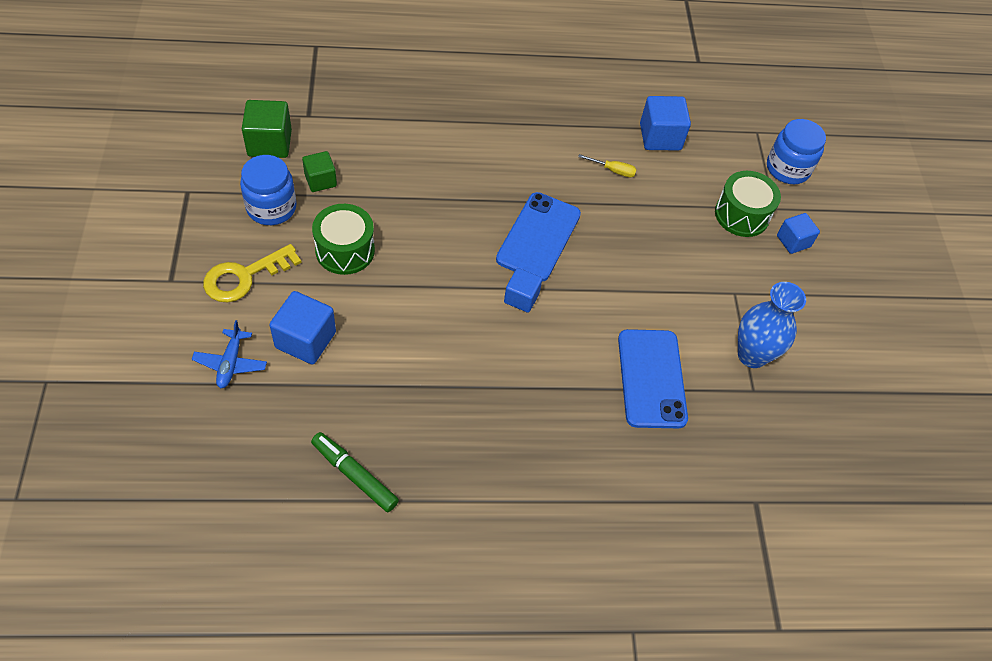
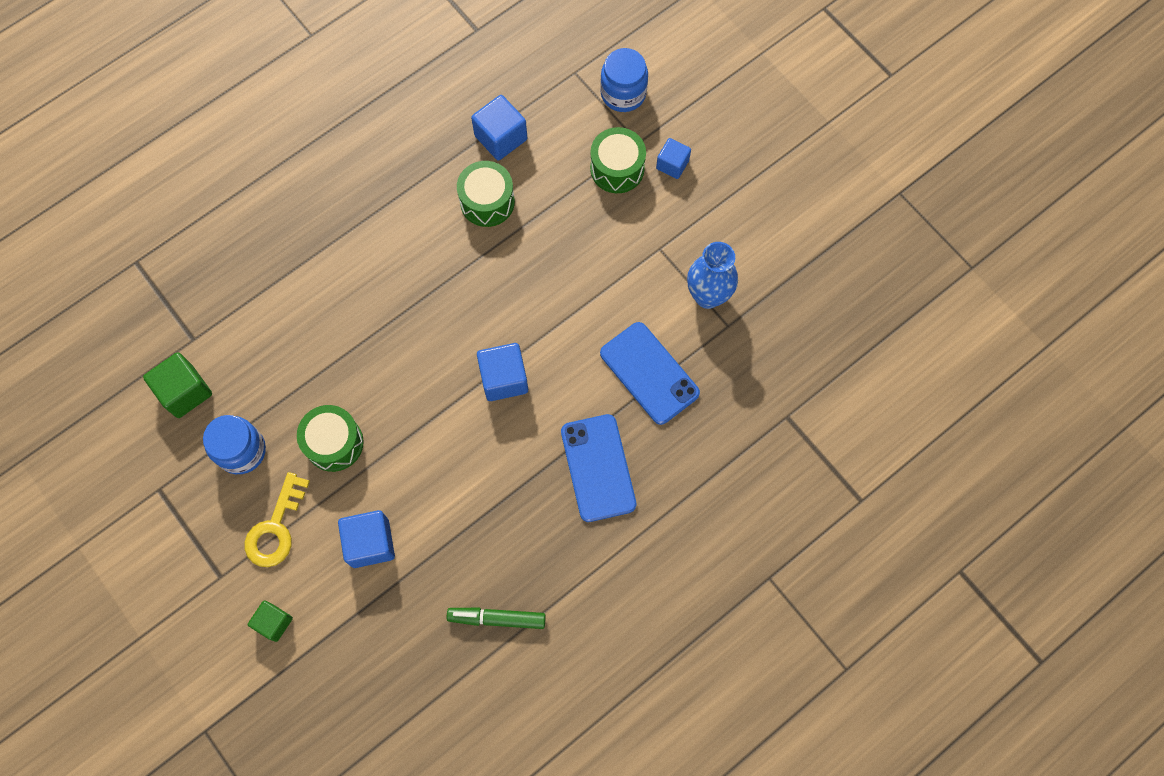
camera: 30 degrees left, 15 degrees up
blue plane [192,320,267,388] -> none
green cube [302,151,337,192] -> green cube moved to [248,600,293,642]
blue phone [496,192,581,282] -> blue phone moved to [561,414,636,522]
blue cube [504,268,542,313] -> blue cube [477,343,528,401], size x1.55
yellow screwdriver [578,154,637,177] -> green drum [457,161,515,227]

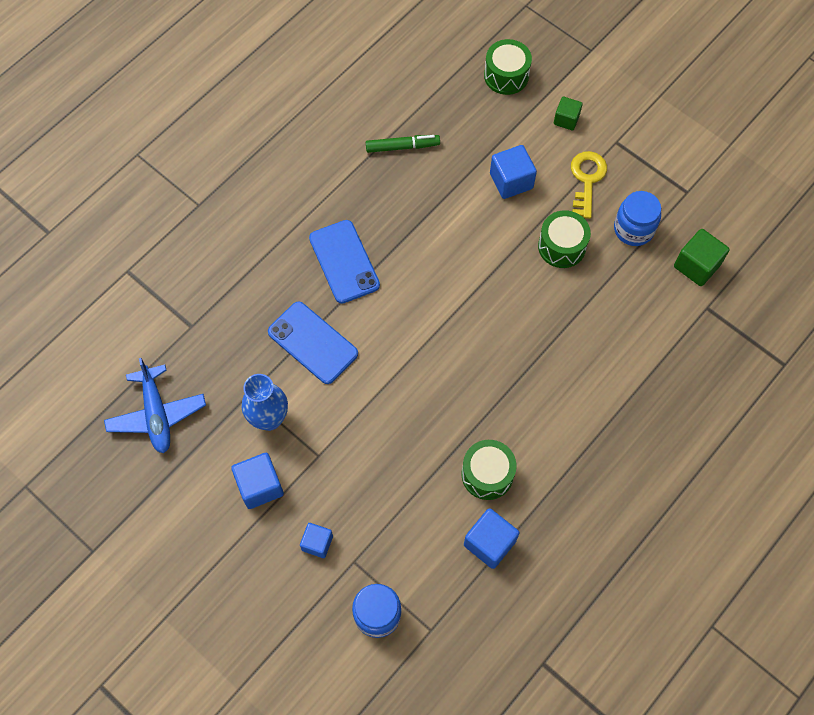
camera: 170 degrees right, 5 degrees down
blue cube [477,343,528,401] -> blue cube moved to [231,453,284,509]
green drum [590,127,646,193] -> green drum moved to [484,39,532,95]
none -> blue plane [104,358,206,453]

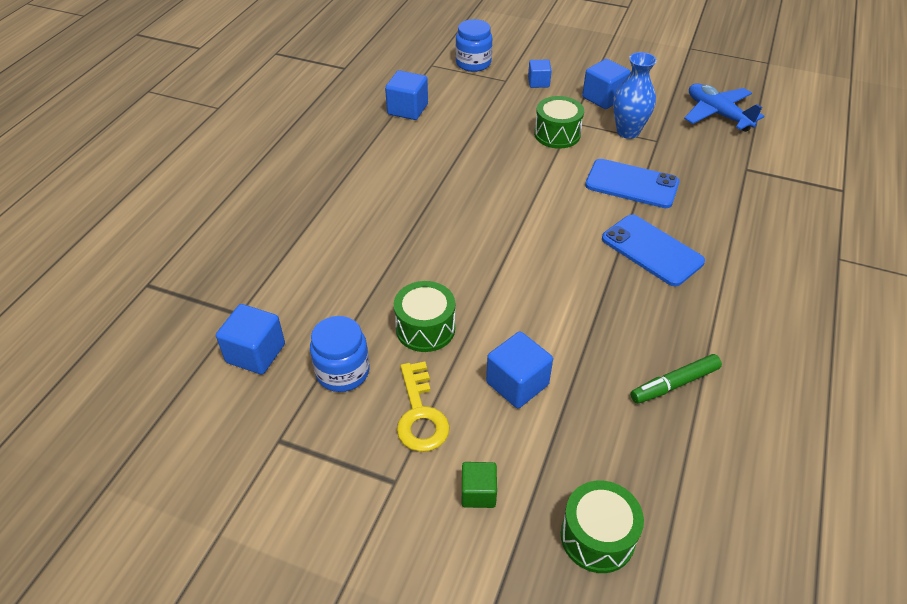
camera: 160 degrees right, 20 degrees down
green drum [462,440,516,500] -> green drum moved to [534,96,584,149]
green cube [674,229,730,286] -> blue cube [216,304,285,374]

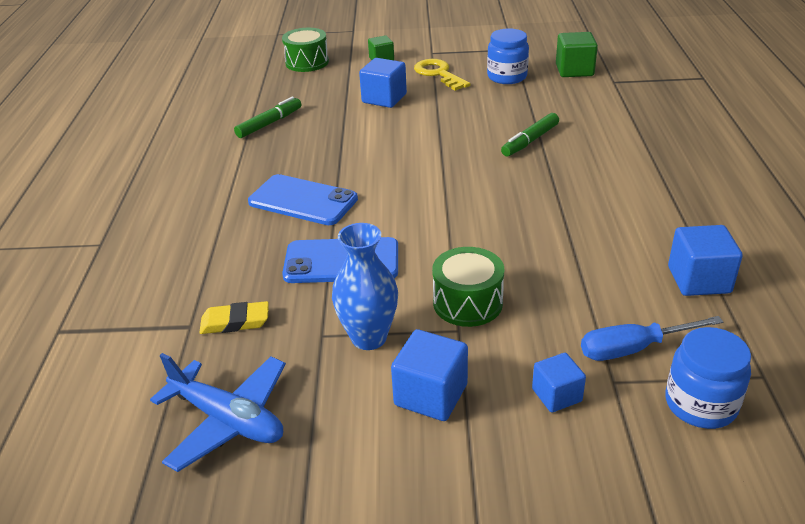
camera: 160 degrees right, 10 degrees down
blue cube [216,304,285,374] -> green cube [556,32,598,77]
green drum [394,281,455,352] -> none
none -> yellow eraser [199,301,269,334]
none -> green marker [501,113,559,156]
none -> blue screwdriver [581,316,724,361]

